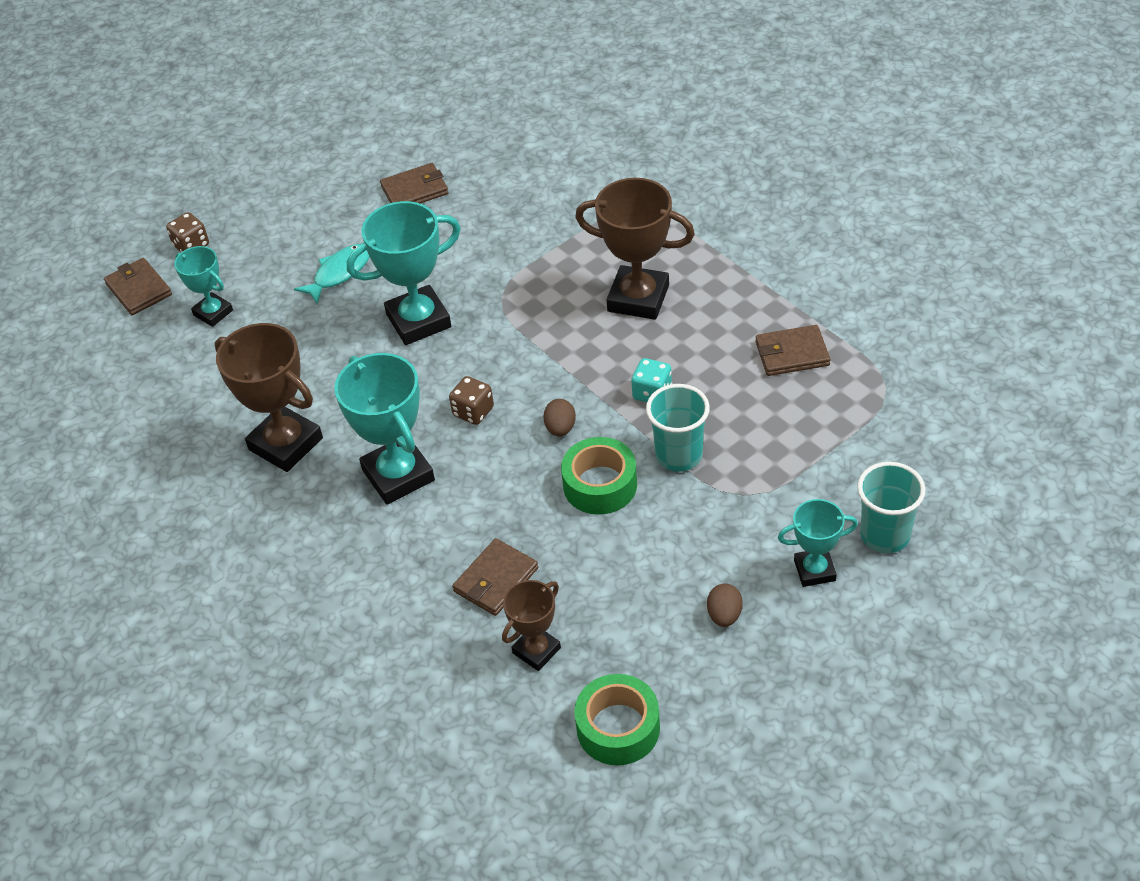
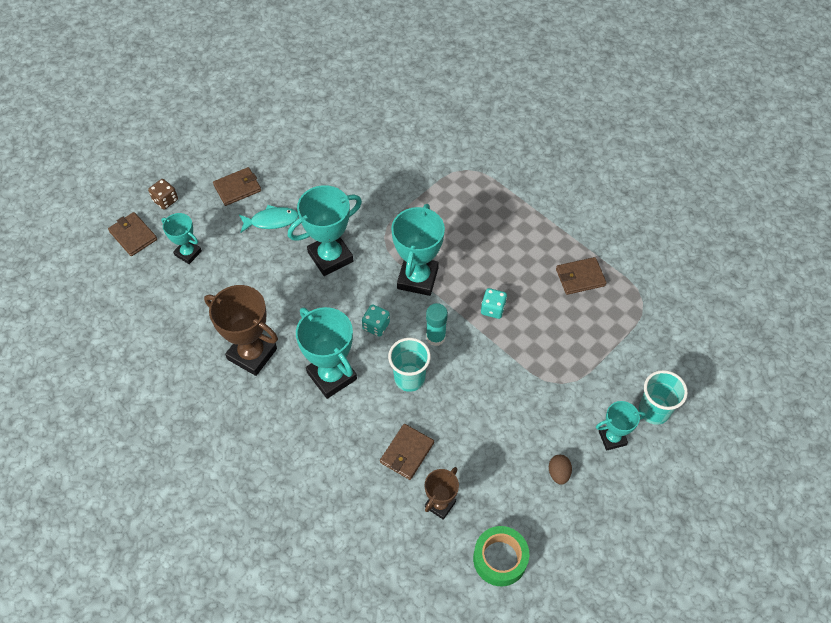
camera: 10 degrees left, 10 degrees up
turquoise fish [294,244,369,304] -> turquoise fish turned 45 degrees clockwise [239,205,299,233]
brown wallet [380,163,449,204] -> brown wallet moved to [213,167,261,206]
brown dice [449,376,494,425] -> turquoise dice [362,305,390,337]
brown egg [544,399,576,436] -> turquoise glue stick [426,303,448,346]
green tape [561,437,637,515] -> none
brown trophy [575,178,695,320] -> none
turquoise cup [646,384,710,472] -> turquoise cup moved to [388,338,431,392]
none -> turquoise trophy [391,204,445,296]

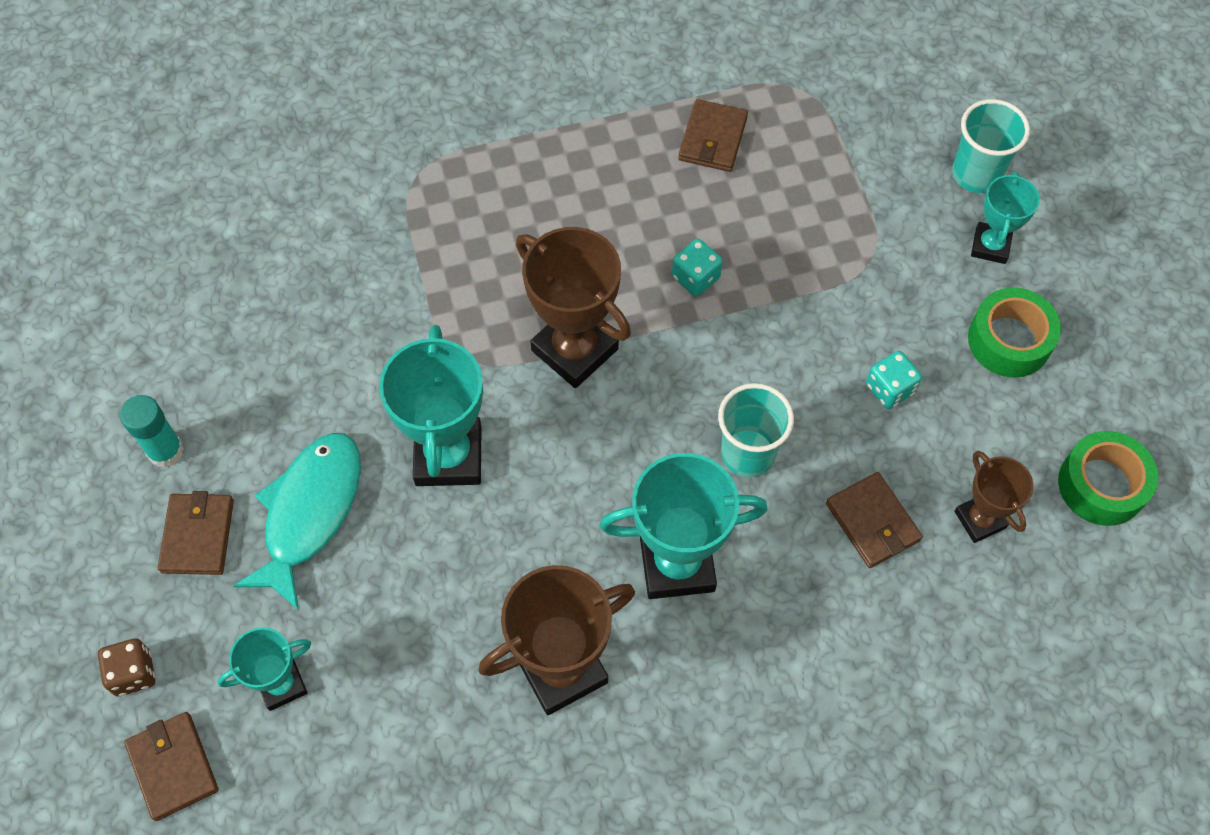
camera: 60 degrees left, 5 degrees up
brown wallet [108,212,157,256] -> brown wallet turned 75 degrees clockwise [124,712,219,821]
turquoise fish [239,205,299,233] -> turquoise fish [233,433,361,610], size x1.56
turquoise dice [362,305,390,337] -> turquoise dice moved to [866,351,922,409]
turquoise trophy [391,204,445,296] -> brown trophy [516,227,631,388]
turquoise glue stick [426,303,448,346] -> turquoise glue stick moved to [120,395,184,467]
brown egg [549,455,572,485] -> green tape [968,288,1061,378]

